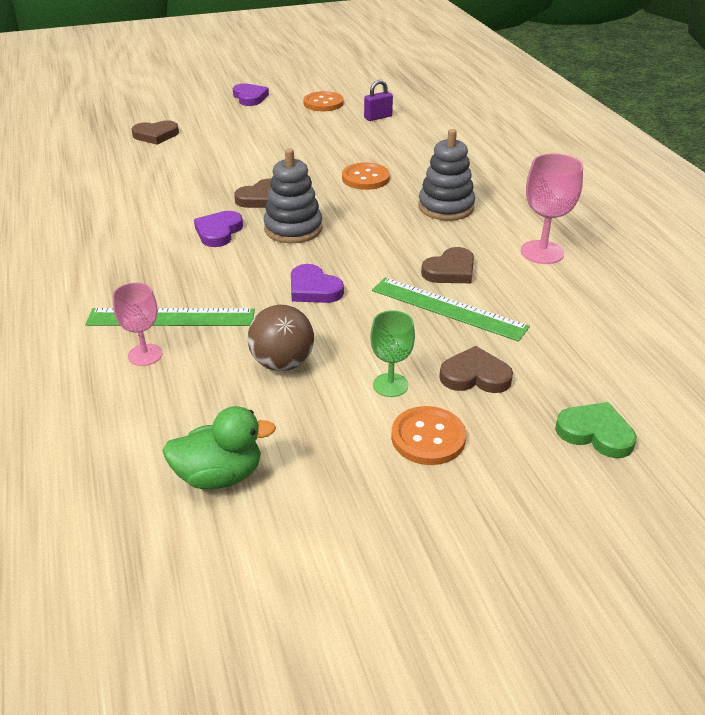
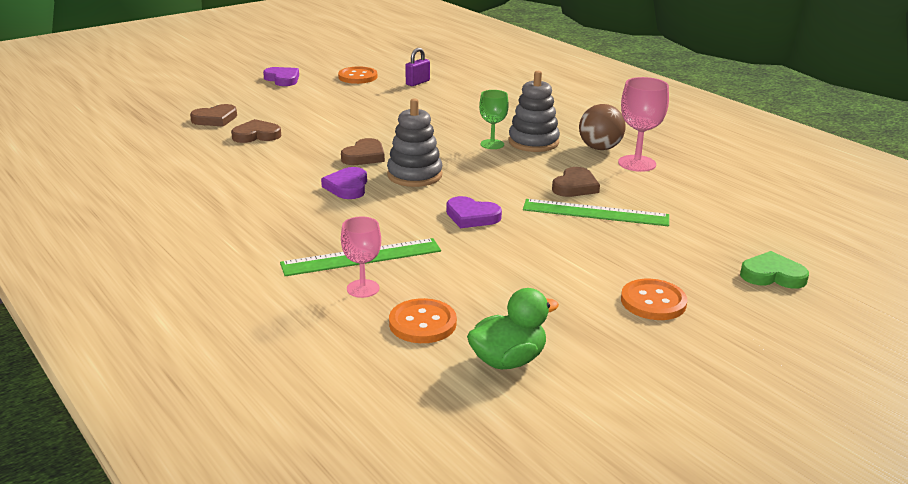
camera: 20 degrees left, 10 degrees down
brown ball [248,305,314,371] -> brown ball moved to [579,104,626,150]
orange button [342,163,390,190] -> orange button moved to [389,298,457,343]
green goblet [370,310,415,397] -> green goblet moved to [479,90,509,149]
brown heart [439,346,513,393] -> brown heart moved to [231,119,281,143]

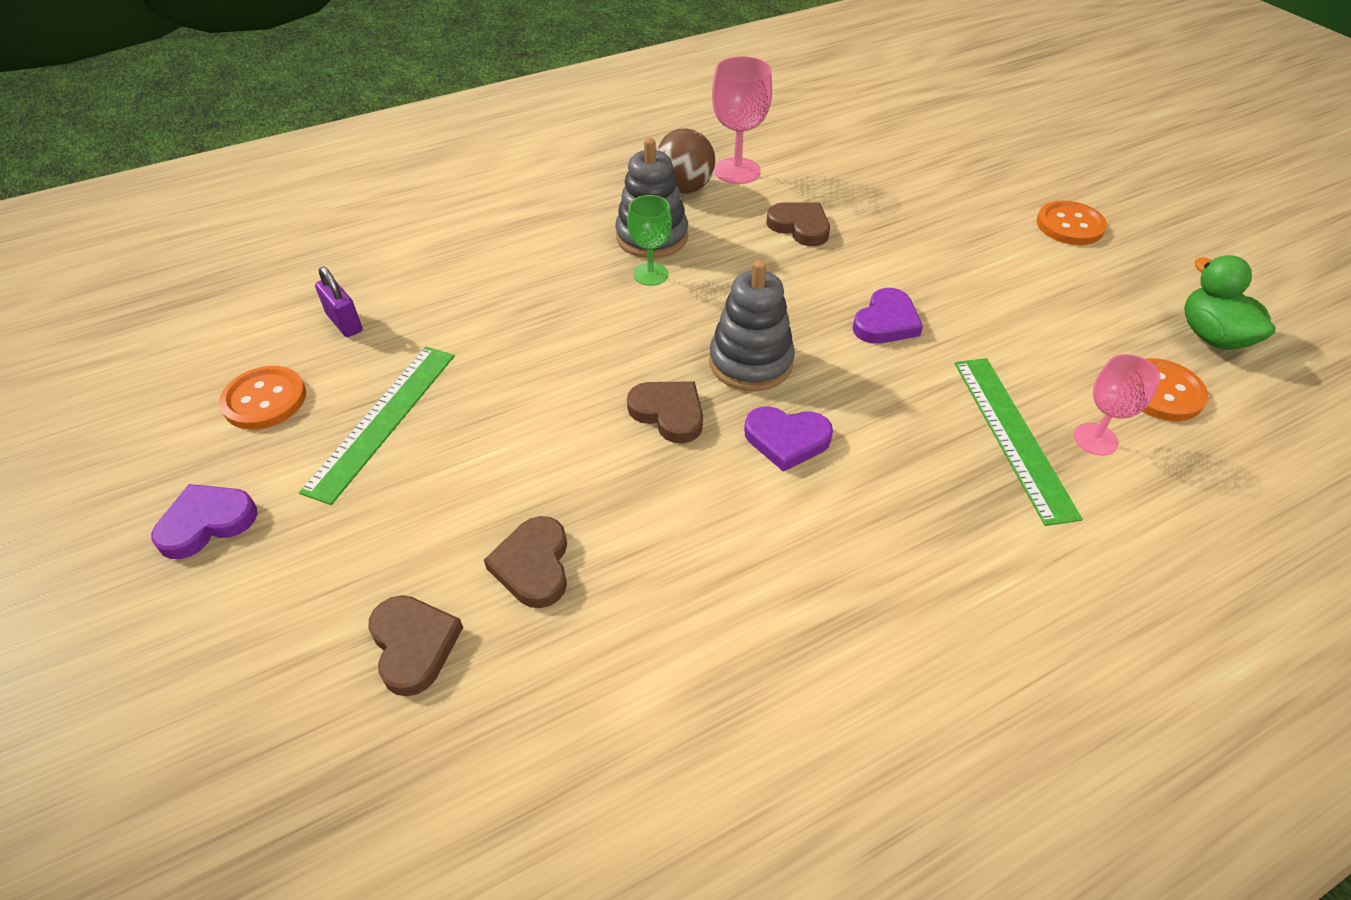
camera: 80 degrees left, 20 degrees up
green ruler [523,199,669,226] -> green ruler moved to [299,347,455,505]
green heart [740,251,809,289] -> none

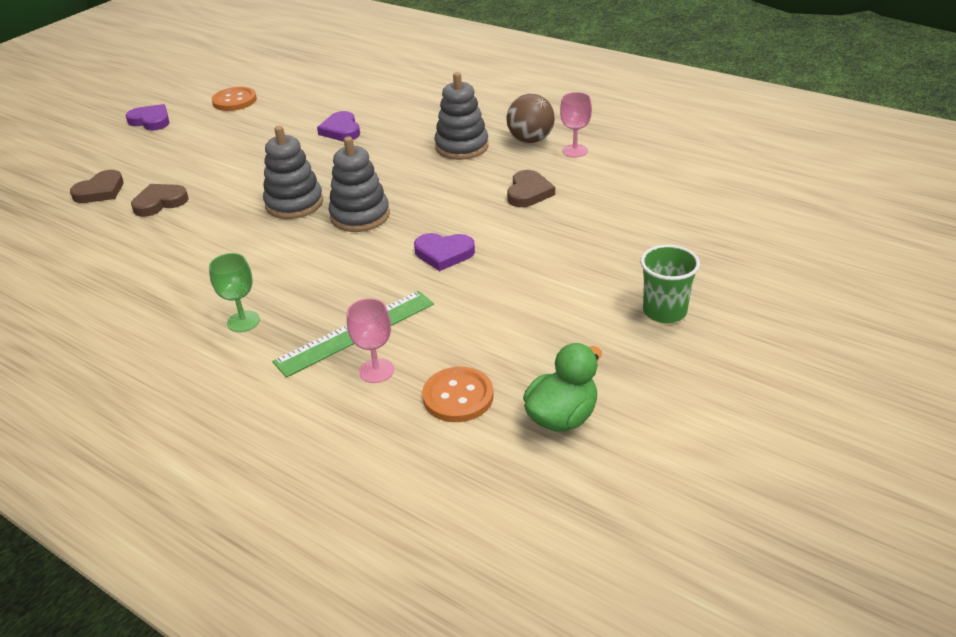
camera: 65 degrees right, 10 degrees down
green ruler [299,347,455,505] -> none
purple padlock [315,267,362,337] -> none
green goblet [627,195,672,286] -> green goblet moved to [209,253,260,332]
brown heart [627,381,703,443] -> grey stacking toy [263,126,323,219]
pink goblet [712,56,772,184] -> pink goblet [560,92,592,157], size x0.66
purple heart [744,406,833,472] -> purple heart moved to [317,111,360,141]
orange button [1036,201,1107,245] -> green cup [640,245,700,323]

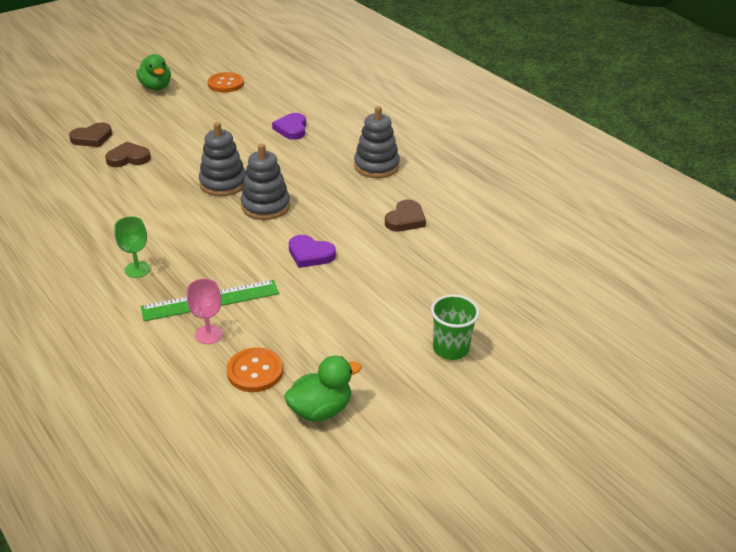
camera: 15 degrees right, 0 degrees up
purple heart [125,104,170,131] -> green duck [136,54,171,90]
brown ball [507,94,555,143] -> none
pink goblet [560,92,592,157] -> none

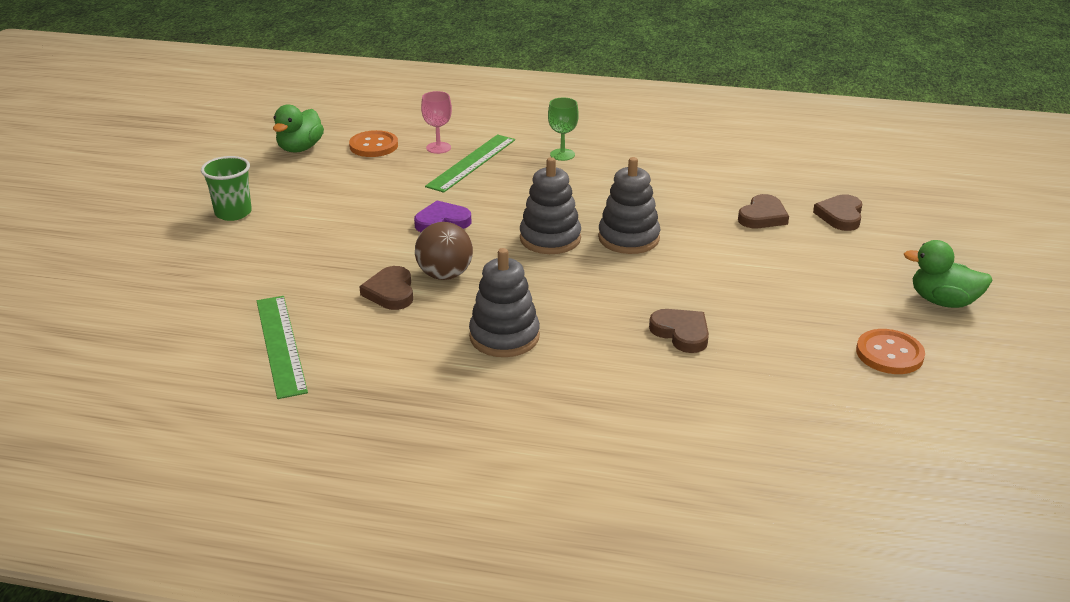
camera: 140 degrees right, 5 degrees down
purple heart [272,113,306,140] -> brown heart [649,309,709,353]
none -> green ruler [257,296,308,399]
none -> brown ball [415,222,473,280]

